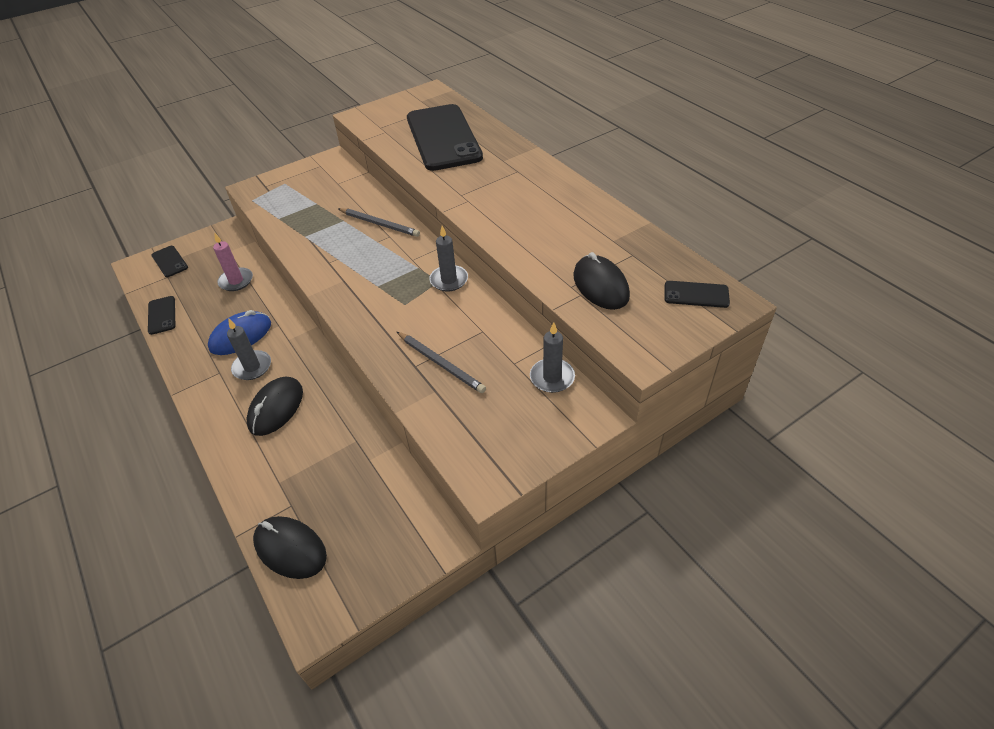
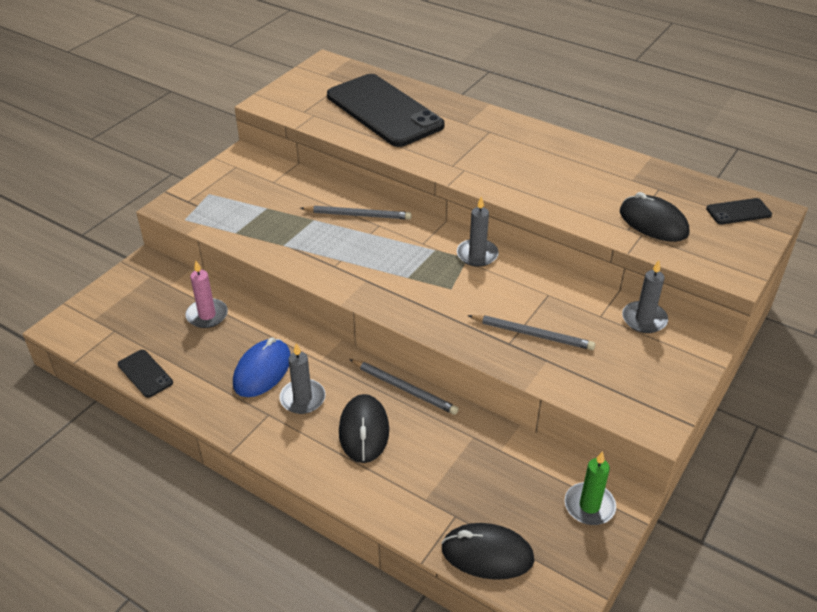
camera: 25 degrees left, 5 degrees down
black phone [151,246,188,277] -> none
none -> grey pencil [349,359,459,415]
none -> green candle [565,451,616,525]

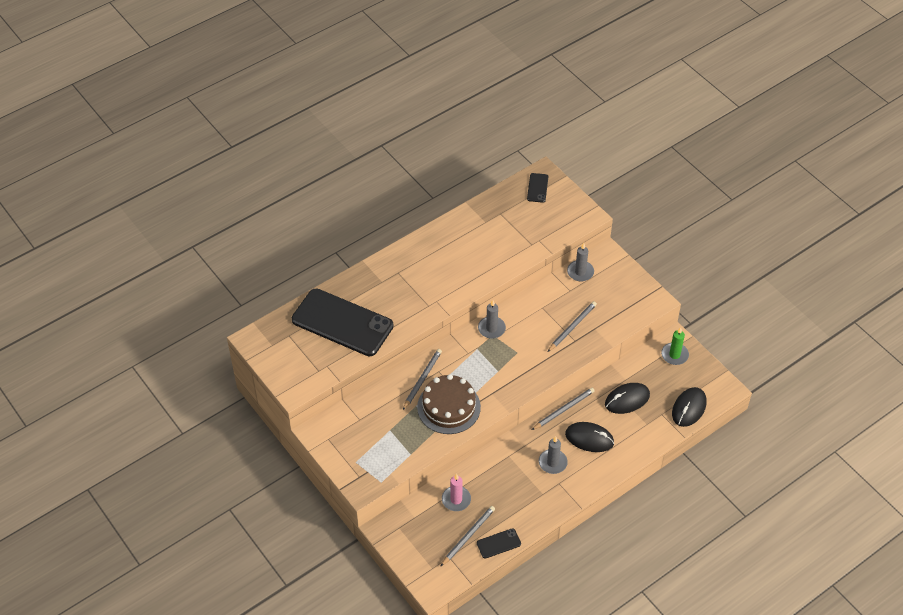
camera: 70 degrees left, 10 degrees up
blue mouse [233,337,291,397] -> none
black phone [327,74,445,147] -> black phone turned 45 degrees clockwise [292,289,394,356]
black mouse [620,192,689,242] -> black mouse moved to [605,383,650,414]
none -> brown cake [417,374,481,434]
none -> grey pencil [440,506,495,567]

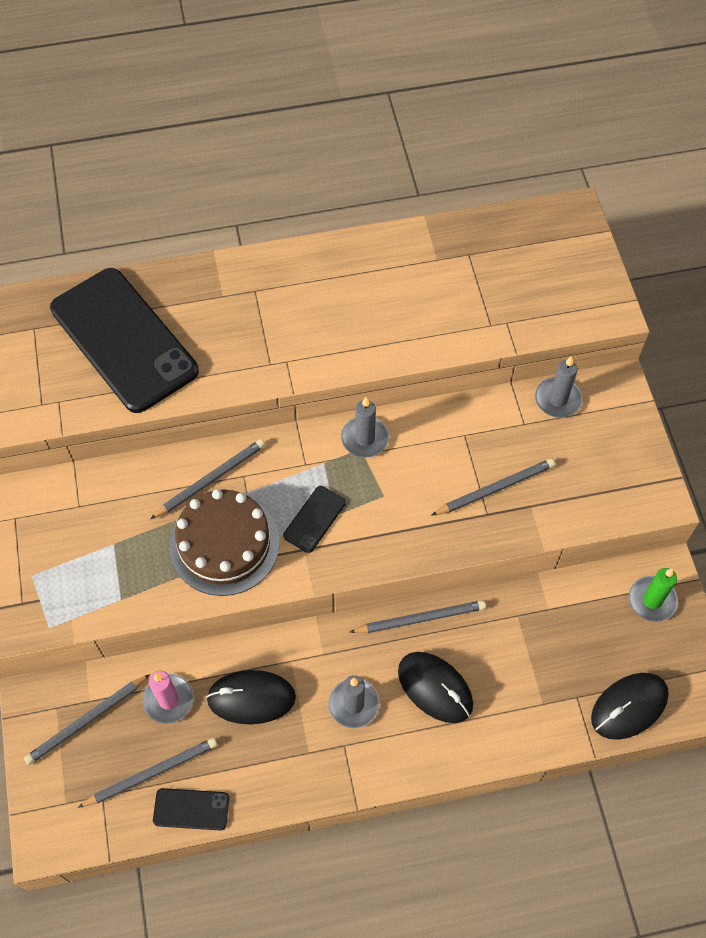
camera: 25 degrees right, 10 degrees up
black phone [527,173,548,203] -> black phone moved to [283,486,346,553]
black mouse [605,383,650,414] -> black mouse moved to [206,670,296,725]
none -> grey pencil [24,674,150,765]

